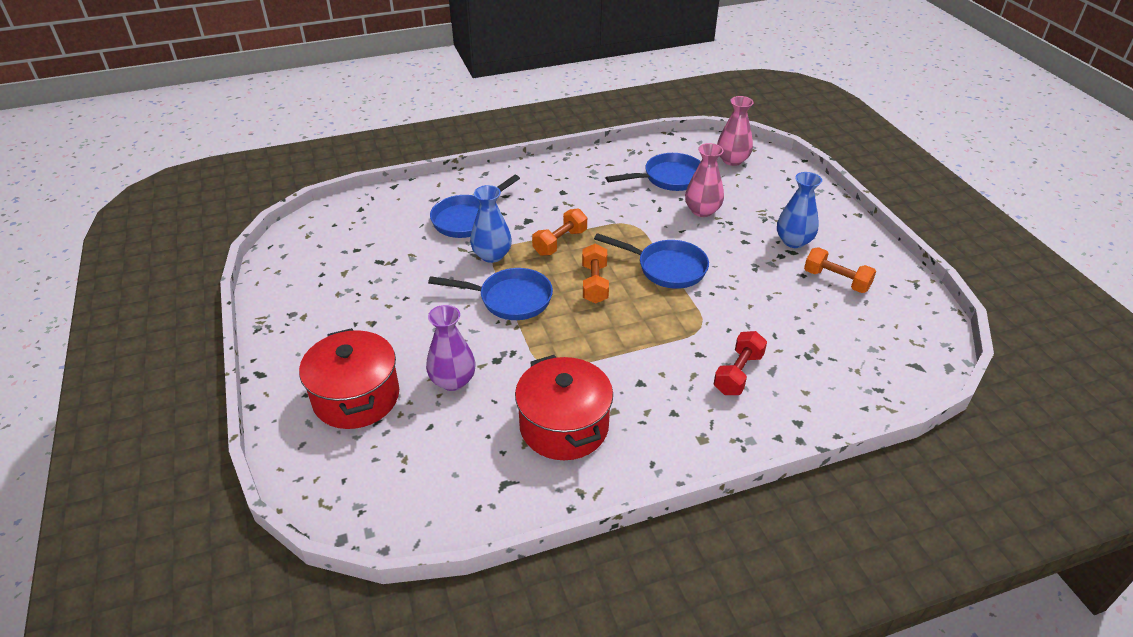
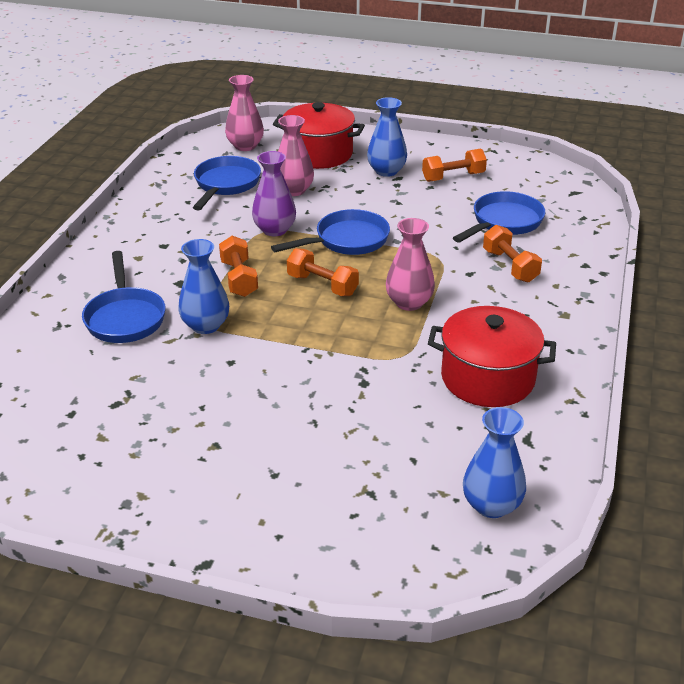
camera: 55 degrees left, 5 degrees down
red pot [299,328,399,429] -> red pot moved to [273,102,365,169]
purple vase [426,305,476,391] -> purple vase moved to [252,151,296,236]
blue pan [428,268,553,320] -> blue pan moved to [453,191,545,243]
red dumbbell [714,331,767,395] -> orange dumbbell [483,225,542,283]
none -> pink vase [386,218,435,311]
none -> blue vase [463,407,526,518]

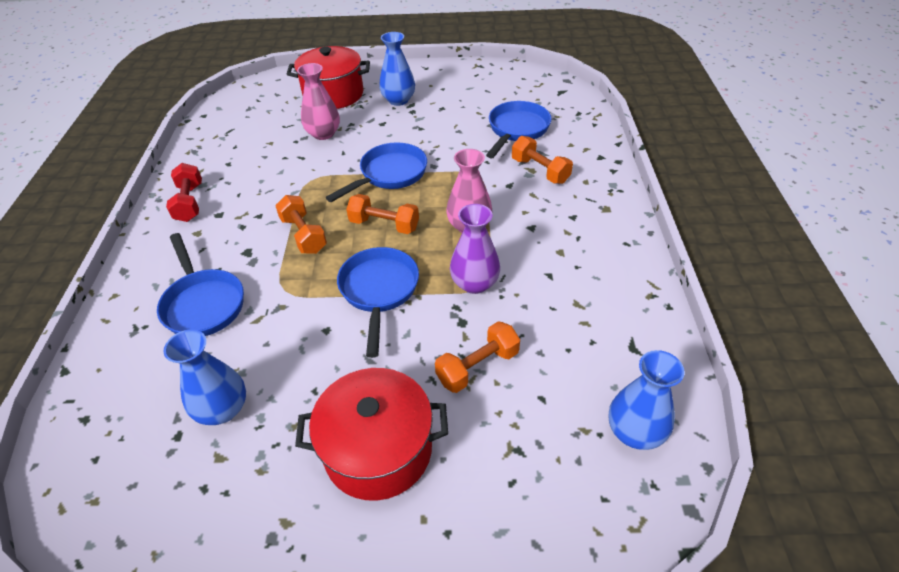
camera: 15 degrees left, 10 degrees up
blue vase [178,239,229,334] -> blue vase moved to [163,329,246,425]
blue pan [193,156,261,211] -> blue pan moved to [337,247,419,358]
pink vase [225,75,264,151] -> none
purple vase [252,151,296,236] -> purple vase moved to [450,204,500,294]
orange dumbbell [422,149,487,182] -> orange dumbbell moved to [435,321,520,393]
red pot [428,306,556,407] -> red pot moved to [295,368,448,500]
none -> red dumbbell [166,163,202,222]

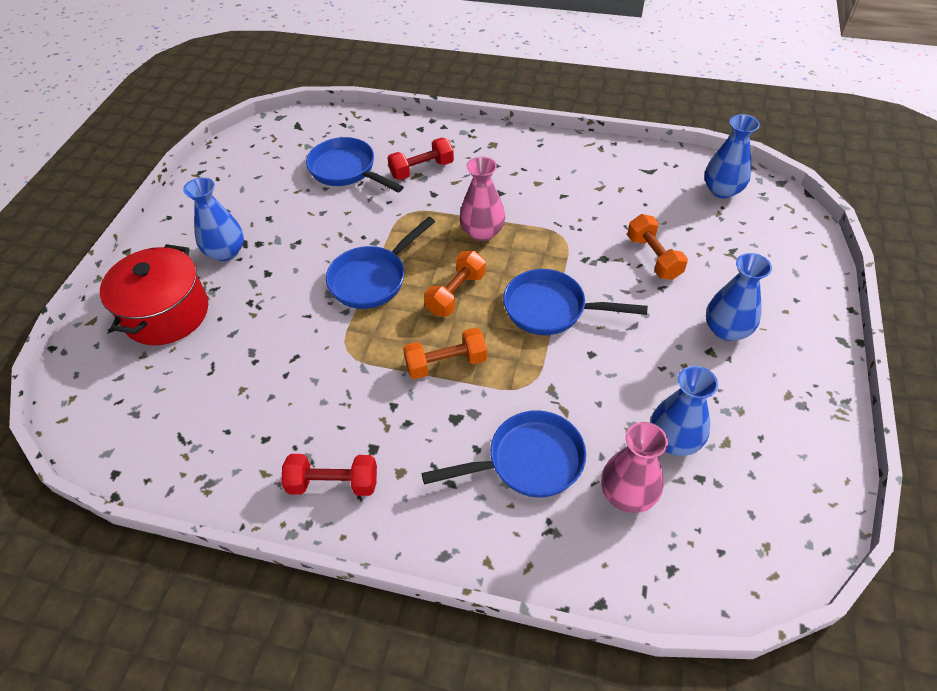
camera: 75 degrees left, 5 degrees up
red pot [295,368,448,500] -> blue vase [706,253,772,341]
pink vase [297,63,340,140] -> pink vase moved to [601,422,668,513]
blue pan [326,142,427,202] -> blue pan turned 105 degrees counterclockwise [326,217,435,309]
purple vase [450,204,500,294] -> none
orange dumbbell [512,136,573,184] -> red dumbbell [387,138,454,180]

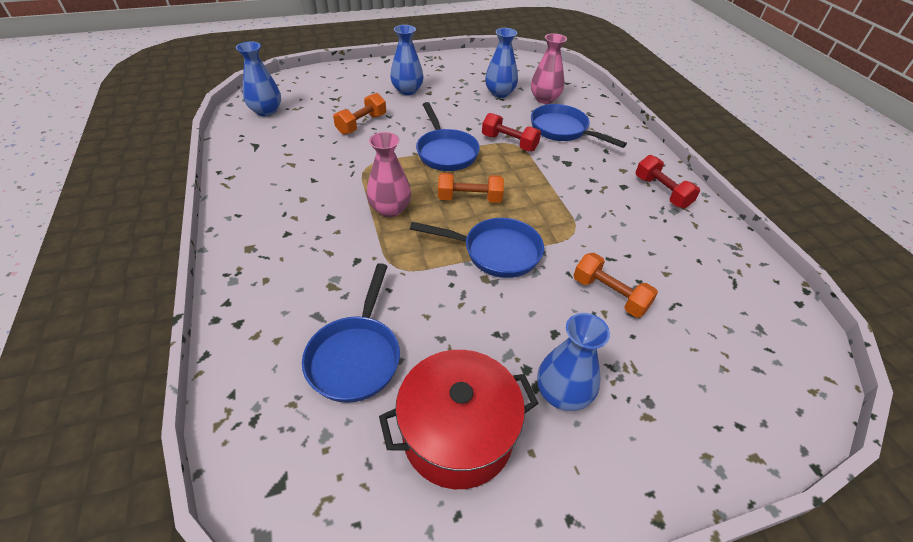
camera: 125 degrees left, 5 degrees down
red pot [100,244,208,345] -> red pot moved to [379,350,539,489]
red dumbbell [387,138,454,180] -> red dumbbell moved to [482,113,541,151]
orange dumbbell [403,328,487,379] -> orange dumbbell moved to [573,253,658,317]

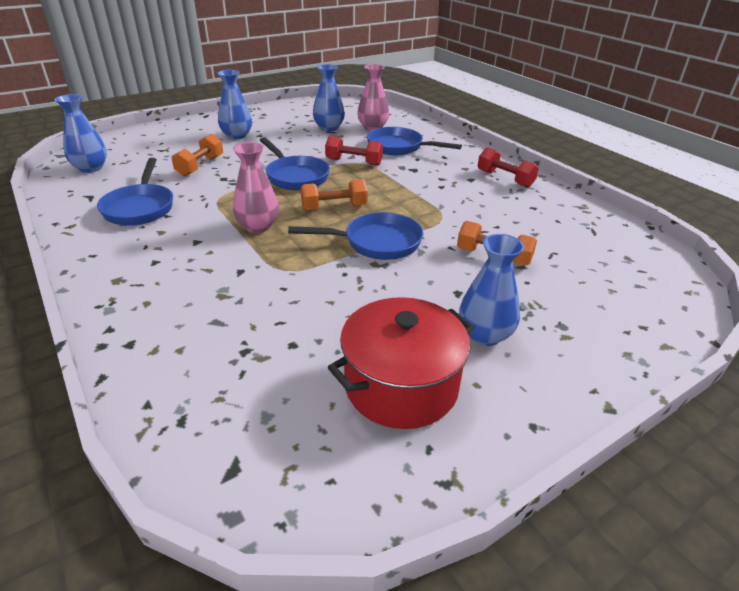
camera: 15 degrees left, 10 degrees down
blue pan [302,263,400,403] -> blue pan moved to [97,158,173,226]

